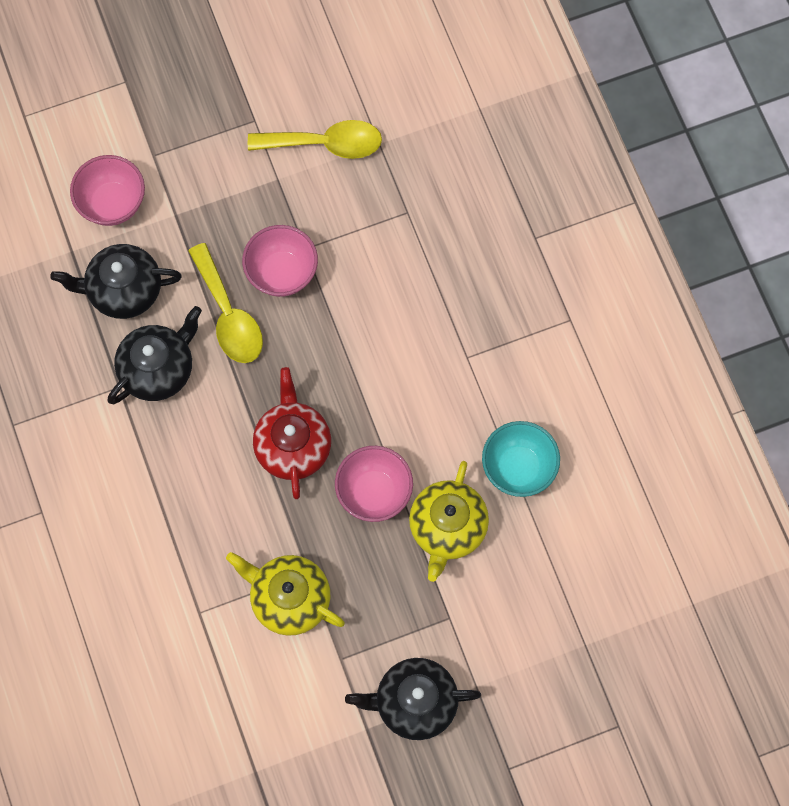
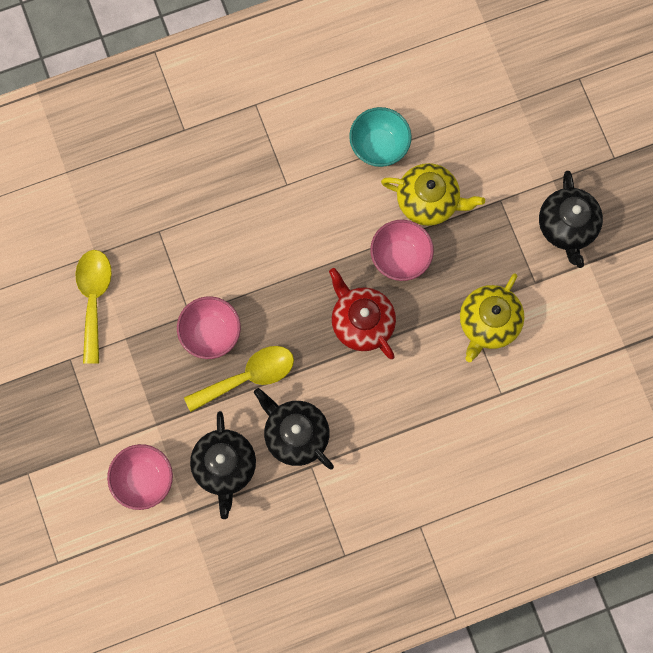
camera: 90 degrees left, 5 degrees up
red teapot [253,367,331,499] -> red teapot turned 60 degrees clockwise [329,268,396,359]

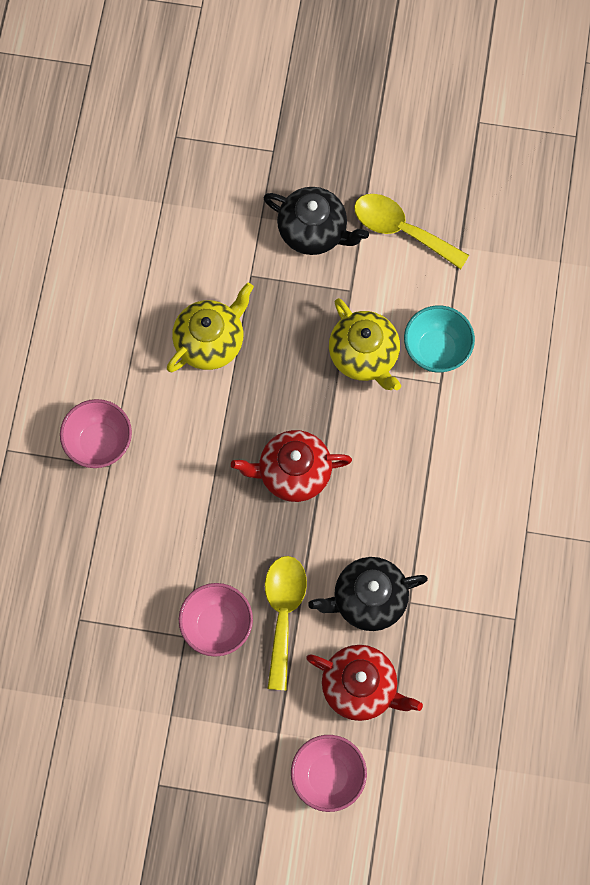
camera: 60 degrees left, 5 degrees down
yellow spoon [75,250,112,364] -> yellow spoon moved to [354,194,469,269]
black teapot [190,411,256,519] -> red teapot [306,645,423,721]
turquoise bowl [349,107,412,167] -> turquoise bowl moved to [404,305,475,373]
pink bowl [370,220,434,281] -> pink bowl moved to [60,399,132,468]

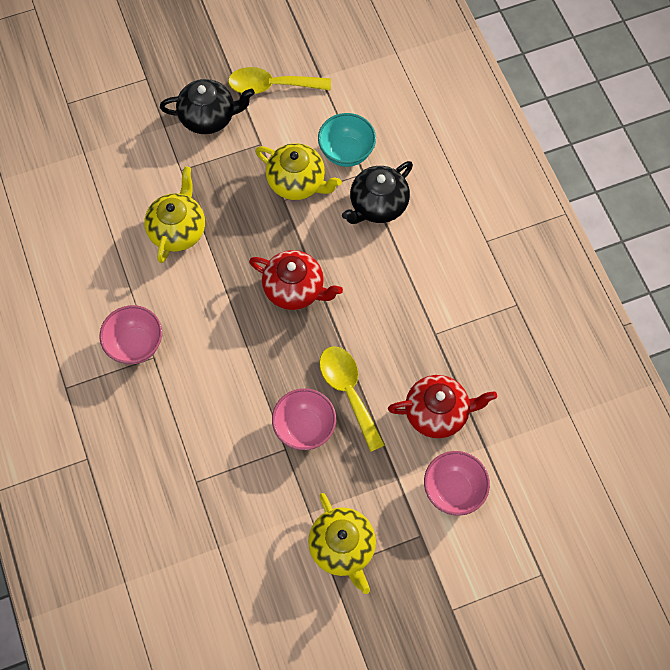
camera: 30 degrees left, 5 degrees down
red teapot [231,430,352,502] -> red teapot turned 120 degrees counterclockwise [249,250,343,310]
black teapot [308,557,428,631] -> black teapot moved to [342,161,413,224]
none -> yellow teapot [308,493,376,594]

